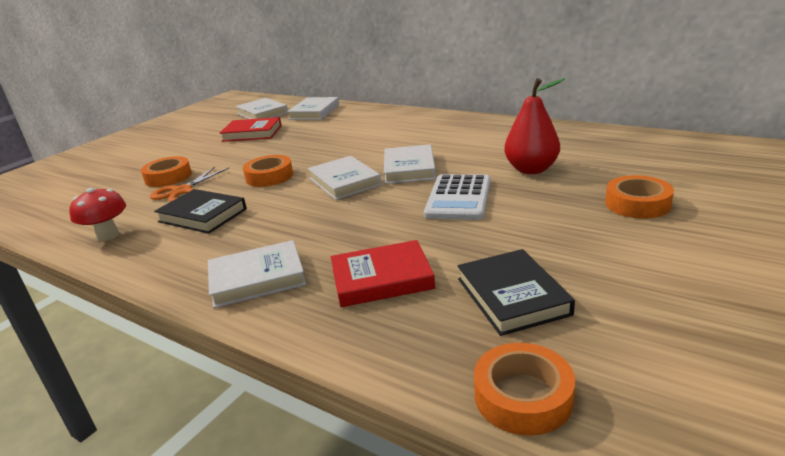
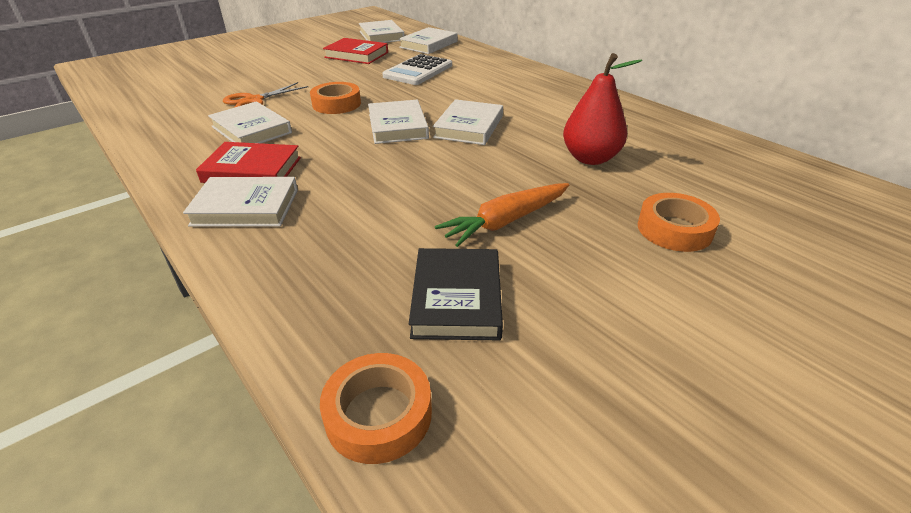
camera: 15 degrees right, 10 degrees up
red mushroom [69,188,126,241] -> none
orange tape [141,156,192,187] -> none
black book [154,189,247,234] -> white book [208,101,292,143]
red book [331,240,435,307] -> red book moved to [196,142,301,183]
white calculator [424,174,491,220] -> white calculator moved to [382,54,452,85]
none -> orange carrot [435,183,569,247]

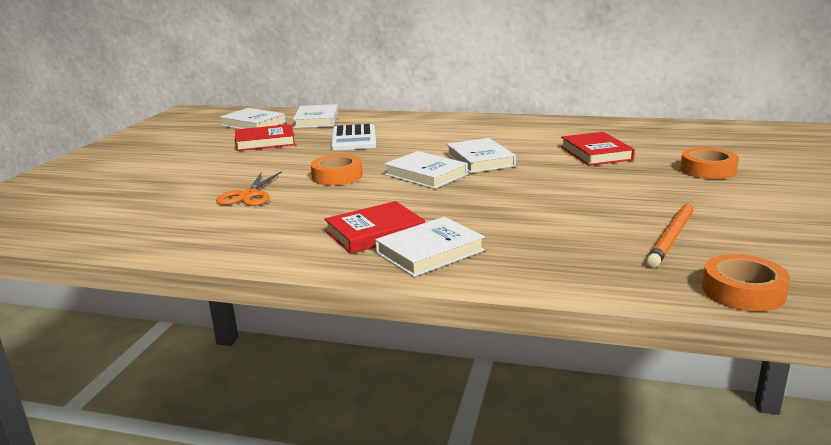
camera: 35 degrees left, 15 degrees down
white book [208,101,292,143] -> none
black book [409,248,503,340] -> orange pencil [646,202,693,268]
orange carrot [435,183,569,247] -> none
red pear [563,53,642,165] -> red book [561,132,635,166]

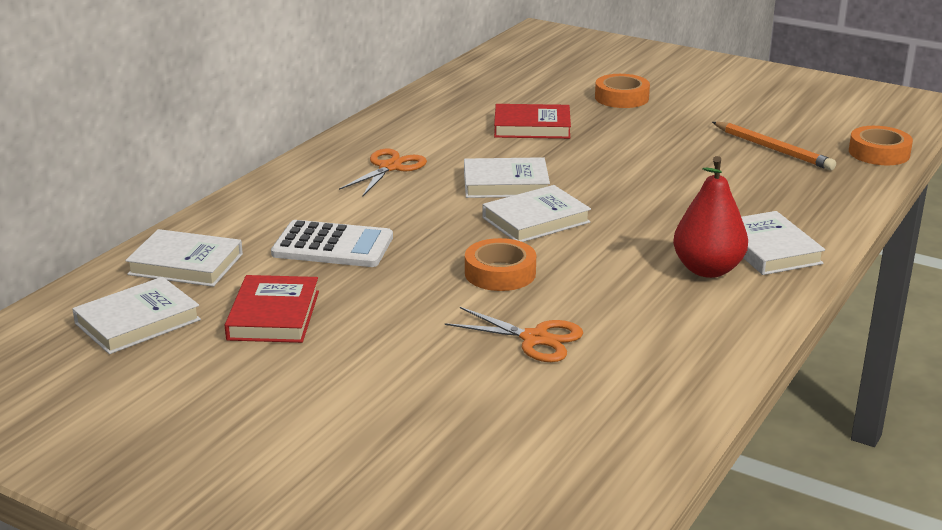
camera: 75 degrees left, 5 degrees up
red book [324,201,425,254] -> red pear [673,156,748,278]
none -> orange scissors [339,149,427,196]

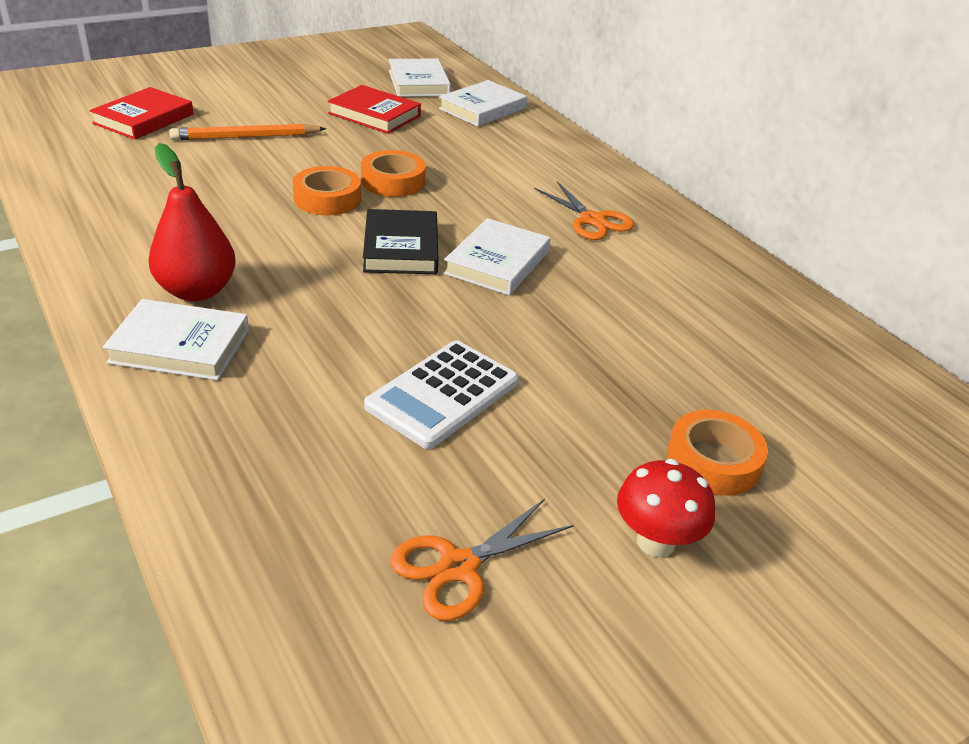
camera: 115 degrees right, 10 degrees up
white calculator [271,220,393,267] -> white calculator moved to [364,340,519,449]
orange scissors [445,307,583,362] -> orange scissors moved to [390,499,574,621]
white book [482,185,591,242] -> black book [363,209,438,274]
red book [494,104,571,139] -> red book moved to [90,87,194,140]
orange pencil [712,122,836,170] -> orange pencil moved to [169,124,326,140]
orange tape [849,126,913,165] -> orange tape moved to [361,150,426,197]
none -> red mushroom [617,459,715,557]

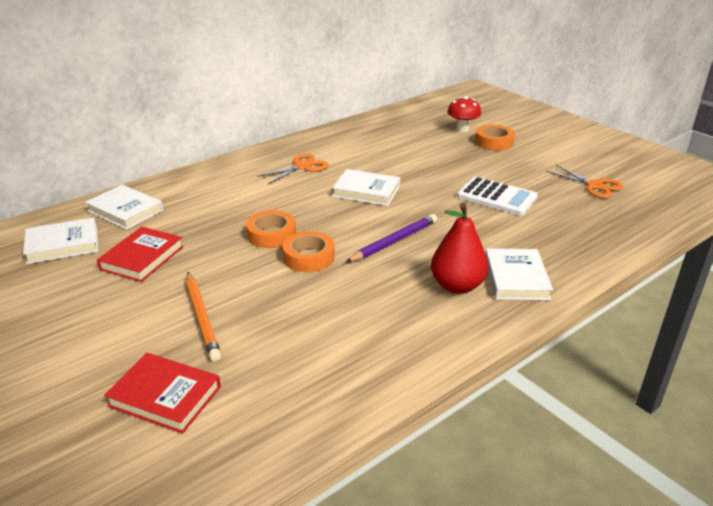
camera: 95 degrees left, 5 degrees down
black book [363,209,438,274] -> none
red mushroom [617,459,715,557] -> red mushroom moved to [447,96,481,132]
none -> purple pencil [346,214,437,262]

